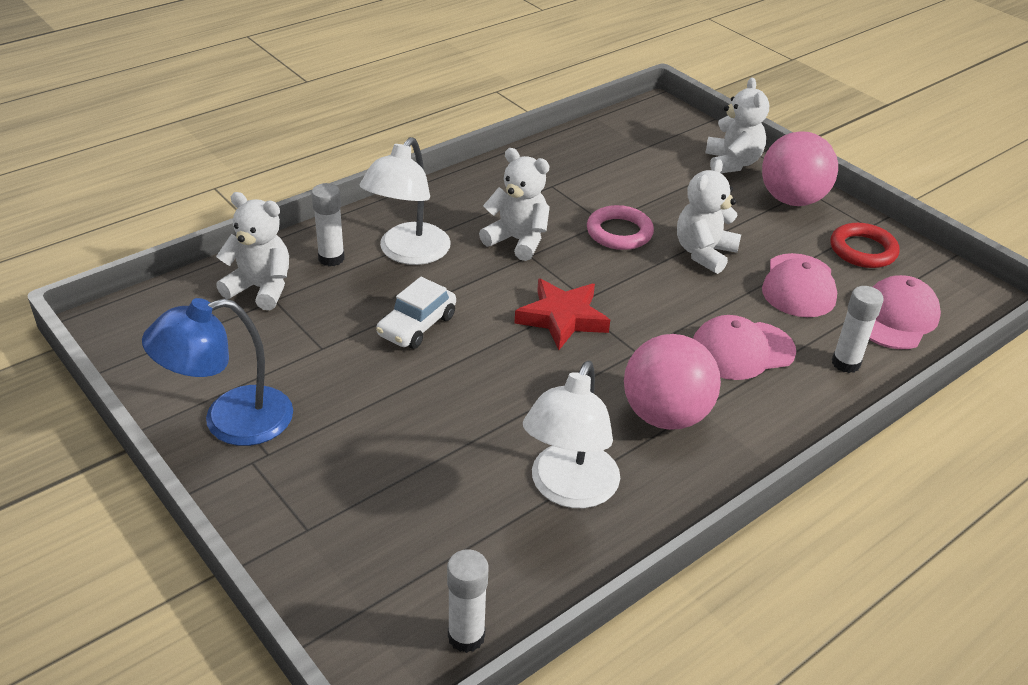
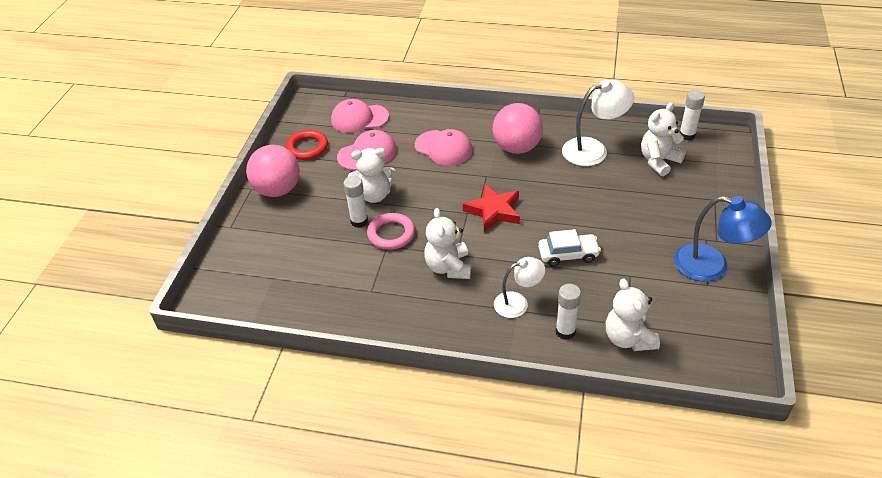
camera: 125 degrees left, 5 degrees up
white lamp [360,137,451,265] -> white lamp [494,257,545,318], size x0.64
white teddy bear [705,78,769,173] -> white teddy bear moved to [641,102,686,176]
white glue stick [832,286,884,373] -> white glue stick moved to [344,176,368,228]

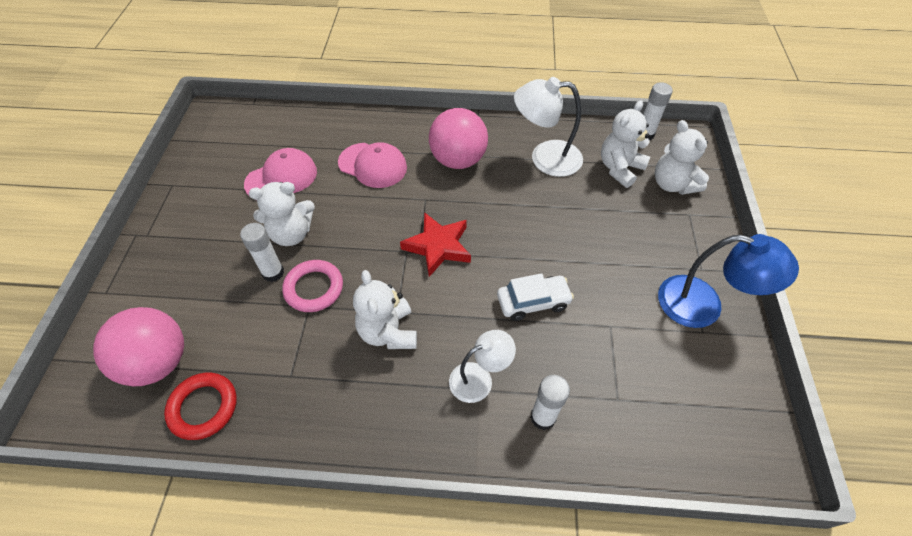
camera: 10 degrees left, 10 degrees up
pink ball [246,145,300,197] -> pink ball moved to [93,307,184,386]
red ring [285,130,328,160] -> red ring moved to [164,373,237,440]
pink cap [331,99,389,133] -> none
white lamp [562,79,634,166] -> white lamp turned 150 degrees counterclockwise [514,77,583,177]
white teddy bear [606,278,660,351] -> white teddy bear moved to [655,120,709,195]

